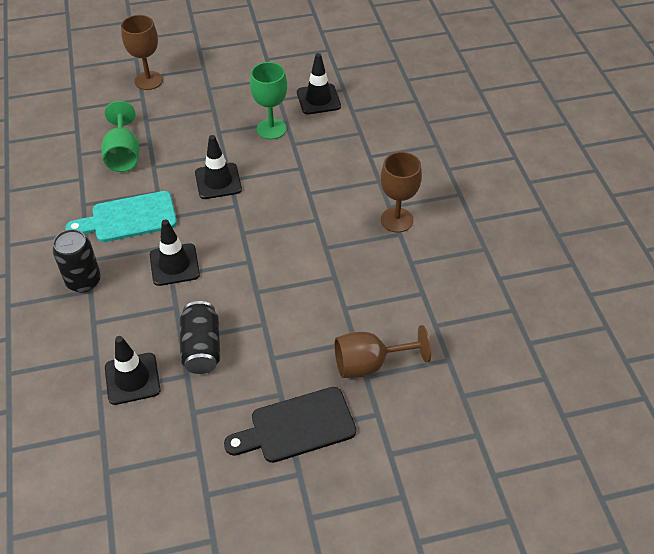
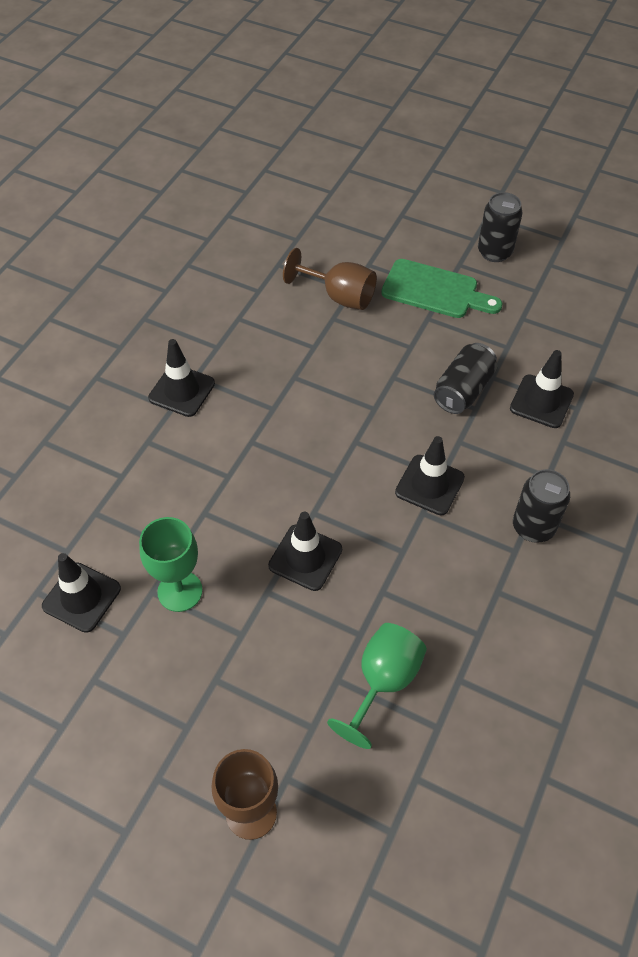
camera: 140 degrees left, 5 degrees up
turquoise cutting board [65,191,177,242] -> none
black cutting board [224,387,356,463] -> green cutting board [381,259,503,318]
brown goblet [381,152,422,233] -> black traffic cone [148,339,215,417]
none -> black can [478,192,523,262]

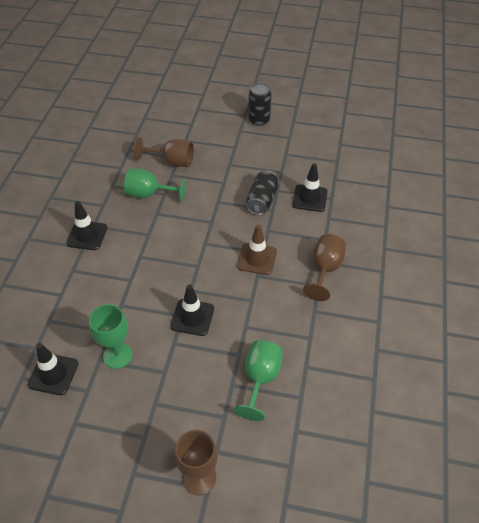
camera: 15 degrees left, 5 degrees down
green cutting board [381,259,503,318] -> none
black traffic cone [395,436,465,515] -> brown traffic cone [237,225,277,275]
black can [513,469,570,543] -> brown goblet [303,234,346,301]
none -> green goblet [124,168,186,202]

